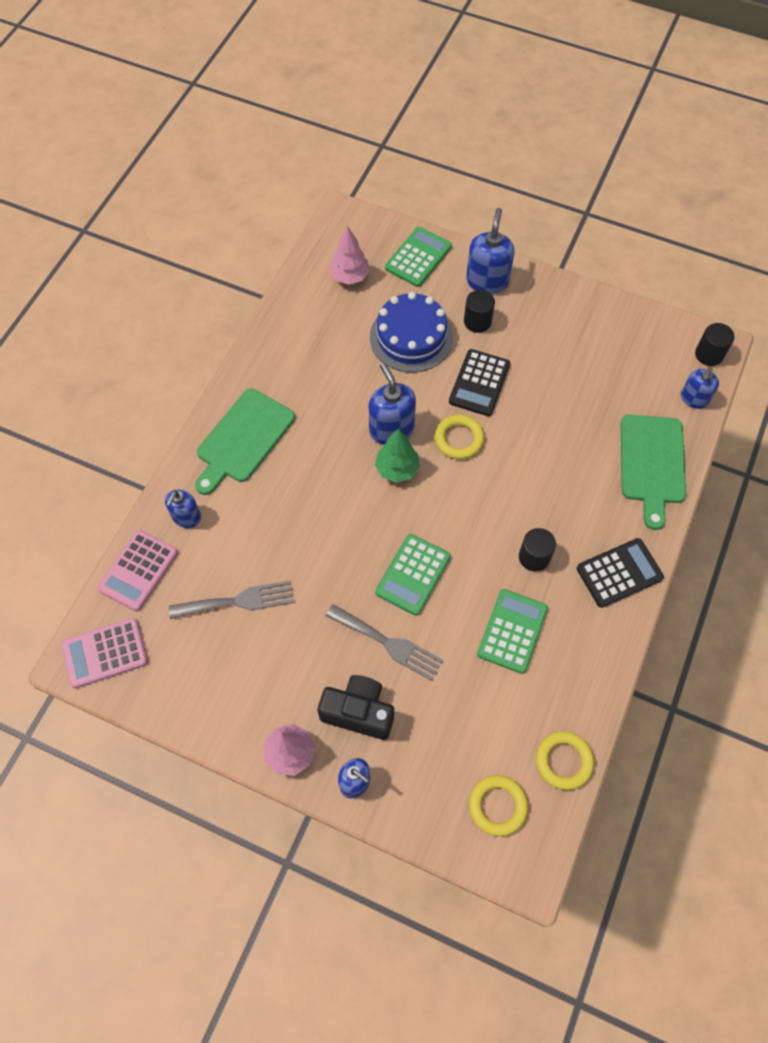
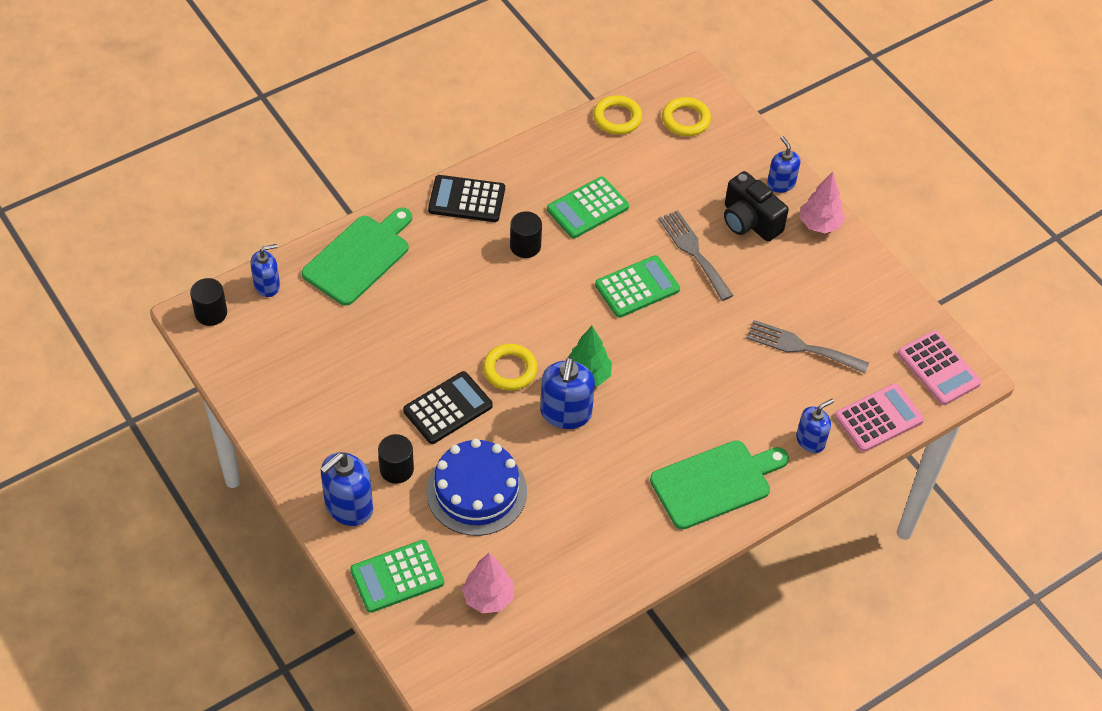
camera: 150 degrees left, 10 degrees down
pink calculator [61,618,148,688] -> pink calculator turned 45 degrees clockwise [898,330,981,405]

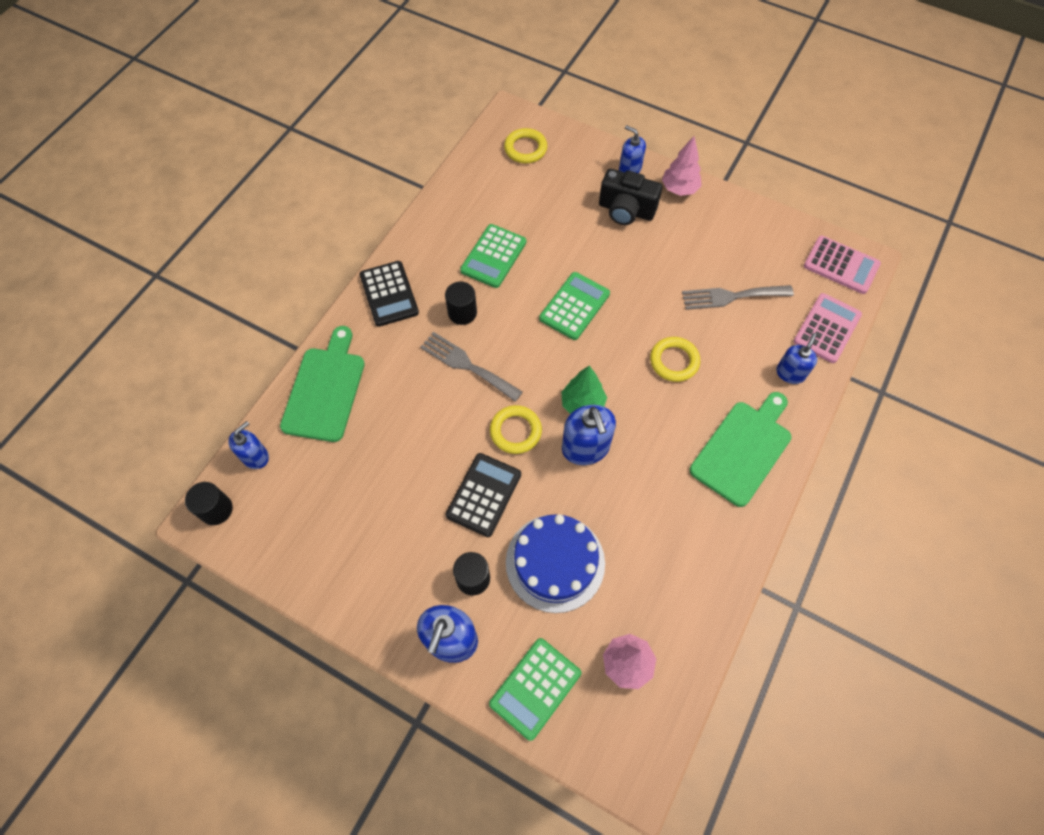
camera: 25 degrees left, 10 degrees up
black calculator [428,175,505,222] -> black calculator turned 90 degrees counterclockwise [360,261,419,327]
yellow ring [593,95,642,135] -> yellow ring moved to [650,337,700,382]
grey fork [658,210,734,301] -> grey fork moved to [420,332,523,402]

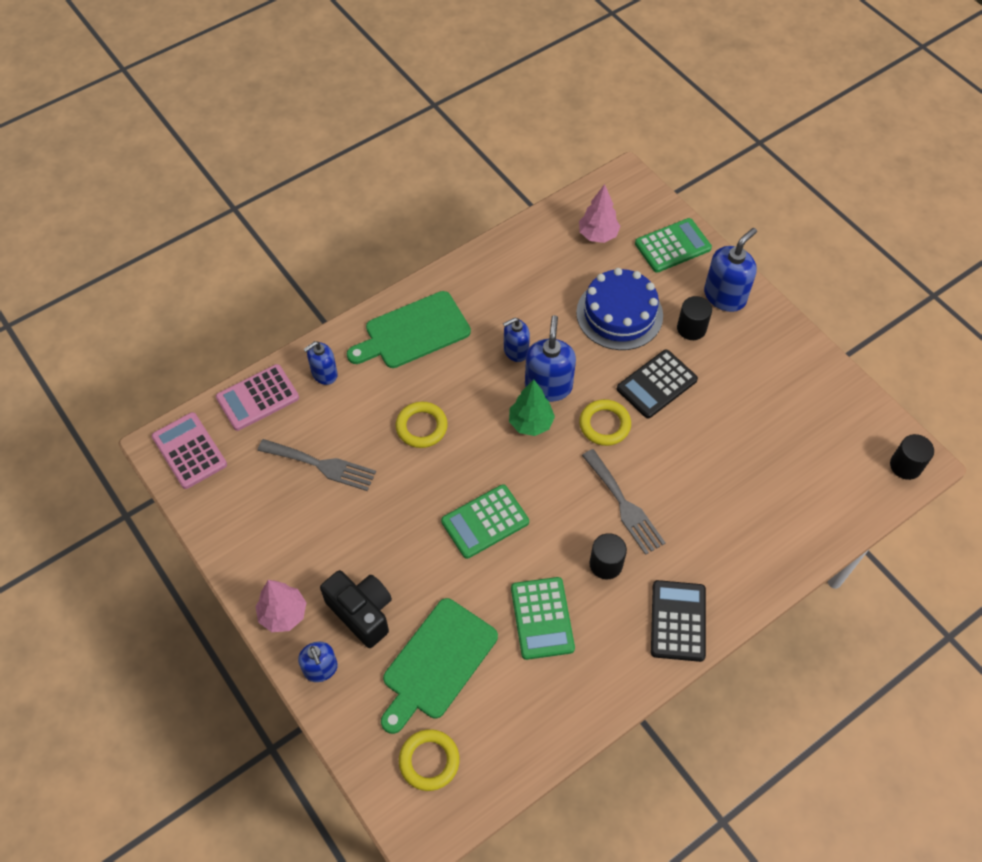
camera: 155 degrees left, 5 degrees down
blue soap dispenser [228,421,269,469] -> blue soap dispenser moved to [503,318,530,362]
green cutting board [280,326,365,442] -> green cutting board moved to [381,598,498,734]
green calculator [460,224,526,288] -> green calculator turned 120 degrees clockwise [511,577,575,660]

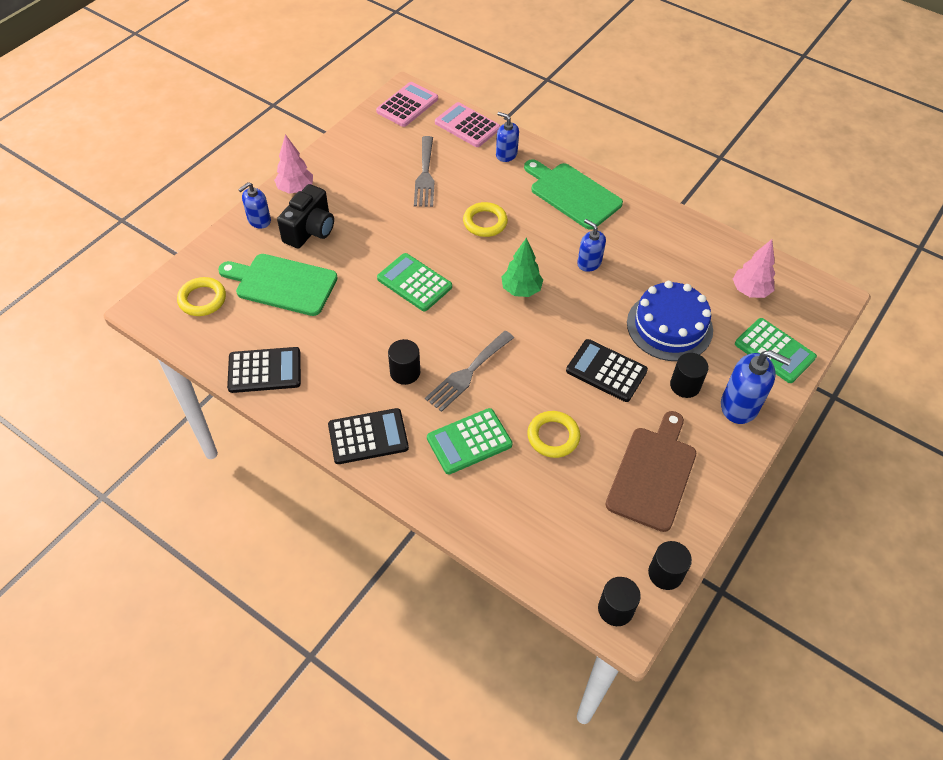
camera: 70 degrees right, 5 degrees down
green calculator [511,577,575,660] -> green calculator moved to [427,408,513,474]
blue soap dispenser [525,315,576,402] -> none
yellow ring [579,399,631,446] -> yellow ring moved to [527,411,580,458]
none -> black calculator [227,347,301,393]
none -> brown cutting board [605,411,696,532]
none -> black cylinder [648,541,692,590]

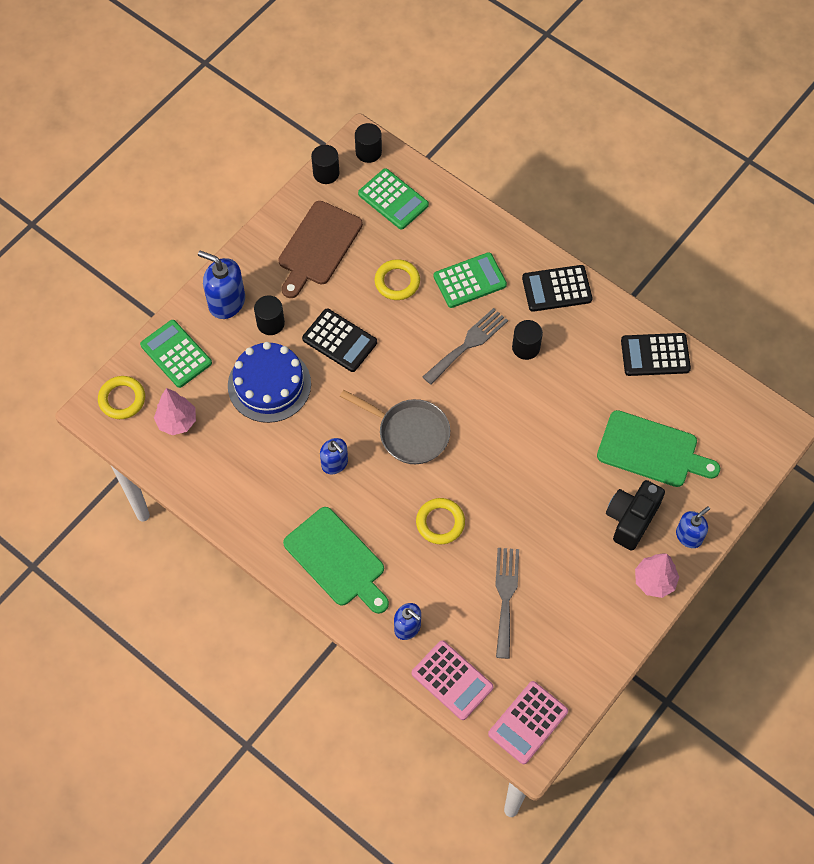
camera: 175 degrees left, 10 degrees up
yellow ring [177,277,226,316] -> yellow ring moved to [98,376,145,419]
green calculator [377,253,452,311] -> green calculator moved to [358,168,429,230]
green tree [501,237,543,297] -> grey pan [340,390,450,464]

